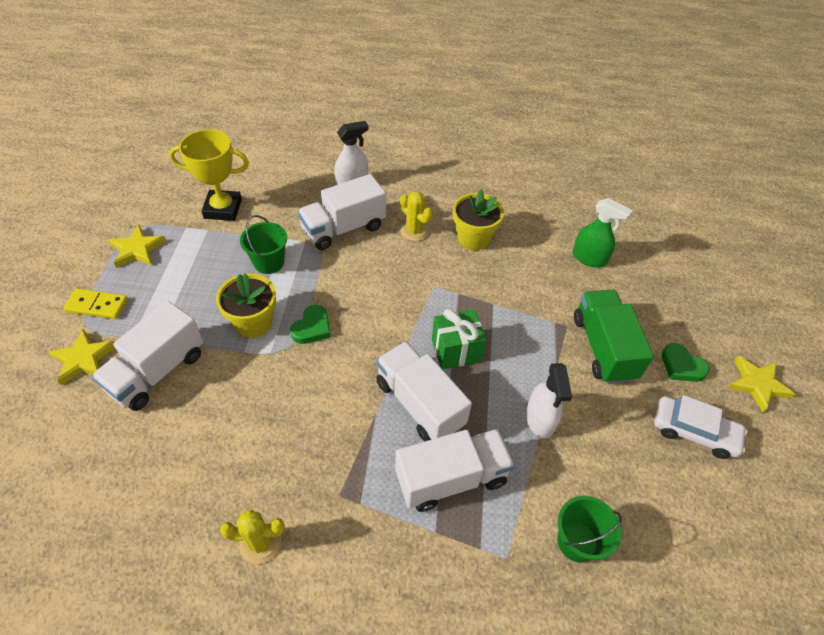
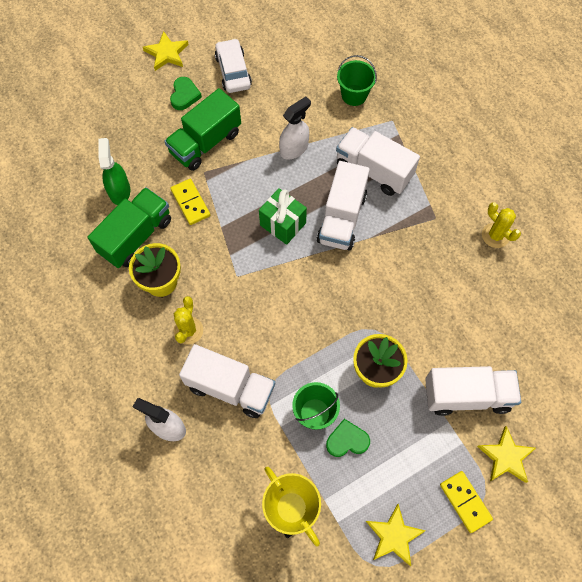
camera: 125 degrees left, 15 degrees up
green heart [290,305,331,344] -> green heart moved to [326,419,370,457]
none -> green truck [88,187,171,268]
none -> yellow domino [170,179,210,225]

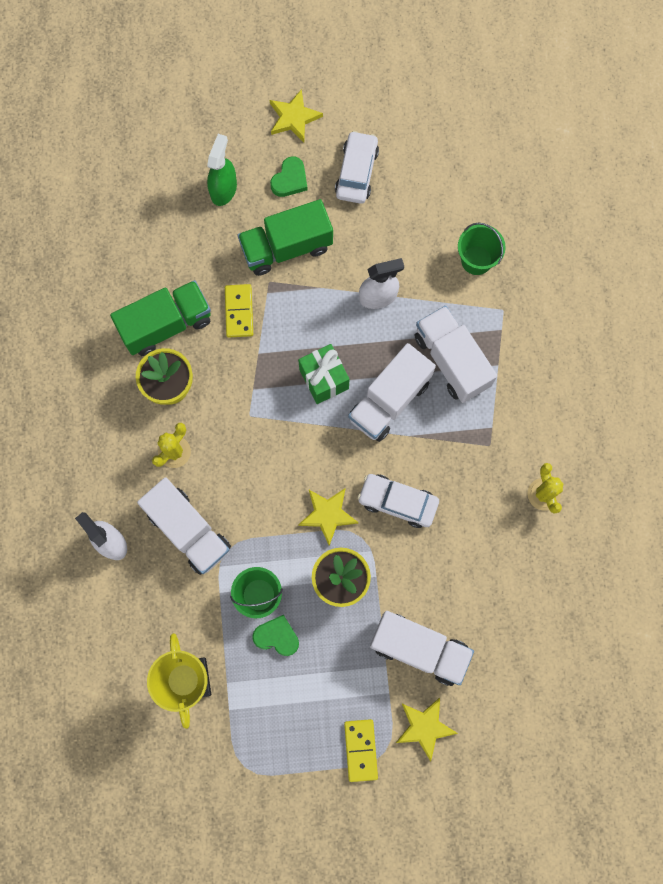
camera: 25 degrees right, 10 degrees up
green spray bottle [98,138,130,205] -> green spray bottle moved to [207,134,237,206]
yellow star [366,504,426,566] -> yellow star moved to [298,488,359,546]
none -> white car [358,474,439,528]

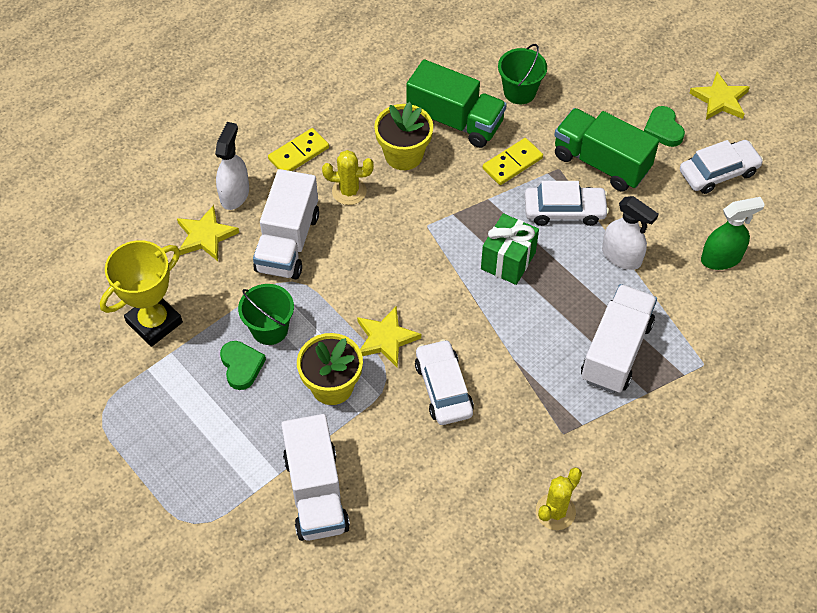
camera: 55 degrees right, 20 degrees down
green spray bottle [207,134,237,206] -> green spray bottle moved to [701,197,765,270]
green heart [270,157,307,197] -> green heart turned 75 degrees clockwise [644,106,685,147]
yellow domino [344,719,378,782] -> yellow domino moved to [268,128,329,171]
white truck [348,343,436,442] -> none
yellow star [396,698,458,761] -> yellow star moved to [177,205,239,261]
green bucket [458,223,506,275] -> green bucket moved to [498,44,547,104]
none -> white car [524,181,609,226]

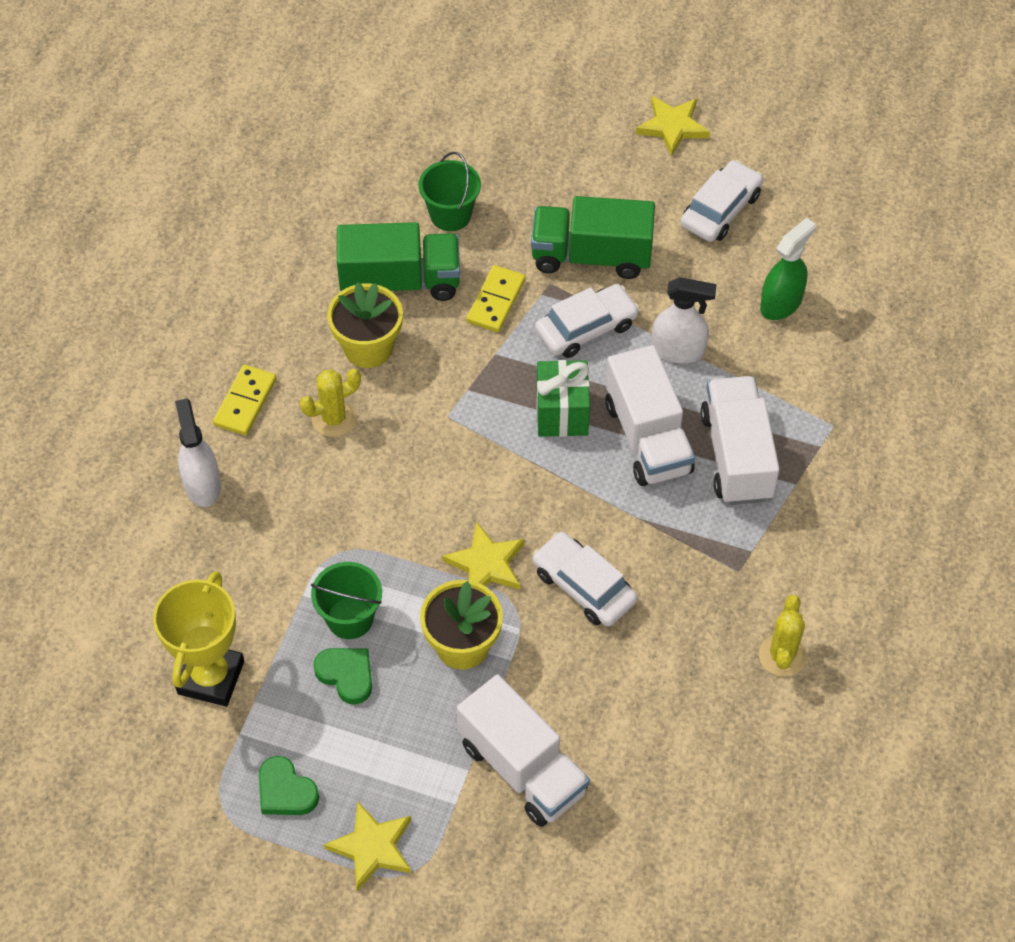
camera: 30 degrees left, 0 degrees up
yellow star [177,205,239,261] -> yellow star moved to [324,802,411,891]
white truck [253,169,319,279] -> white truck moved to [605,345,695,486]
green heart [644,106,685,147] -> green heart moved to [259,756,319,815]

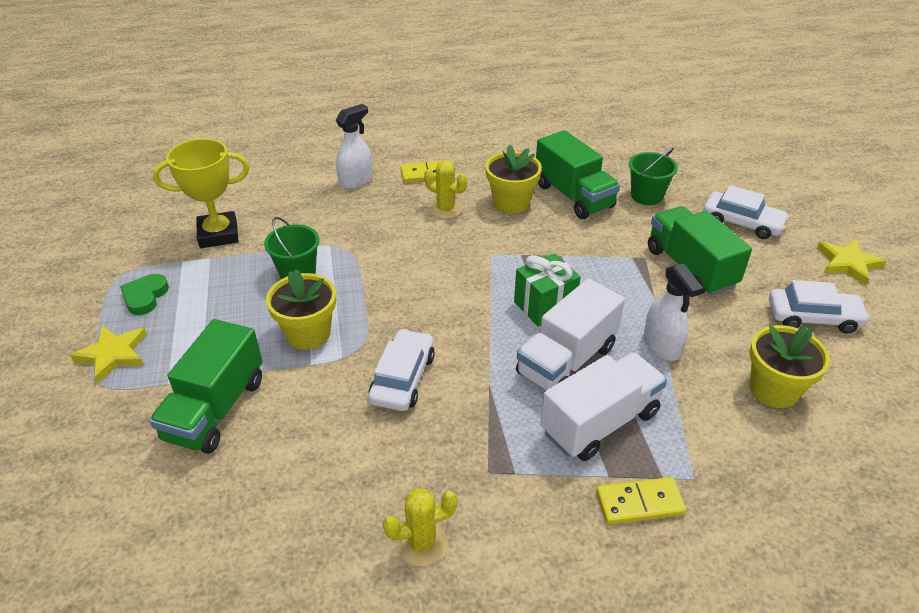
camera: 60 degrees right, 15 degrees down
green heart [313,648,372,705] -> none
yellow star [442,523,524,590] -> none
white truck [457,674,590,827] -> green truck [149,319,263,454]
yellow domino [466,265,526,332] -> yellow domino moved to [596,477,686,525]
white car [535,284,639,358] -> white car moved to [703,185,789,239]
green spray bottle [760,218,816,320] -> yellow flower pot [750,325,830,408]

